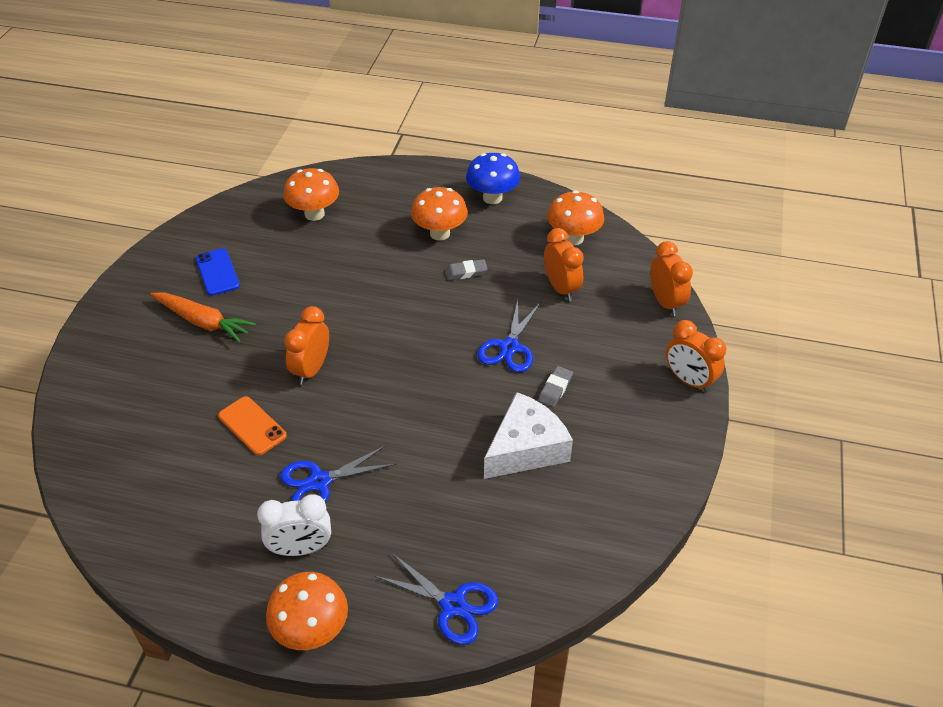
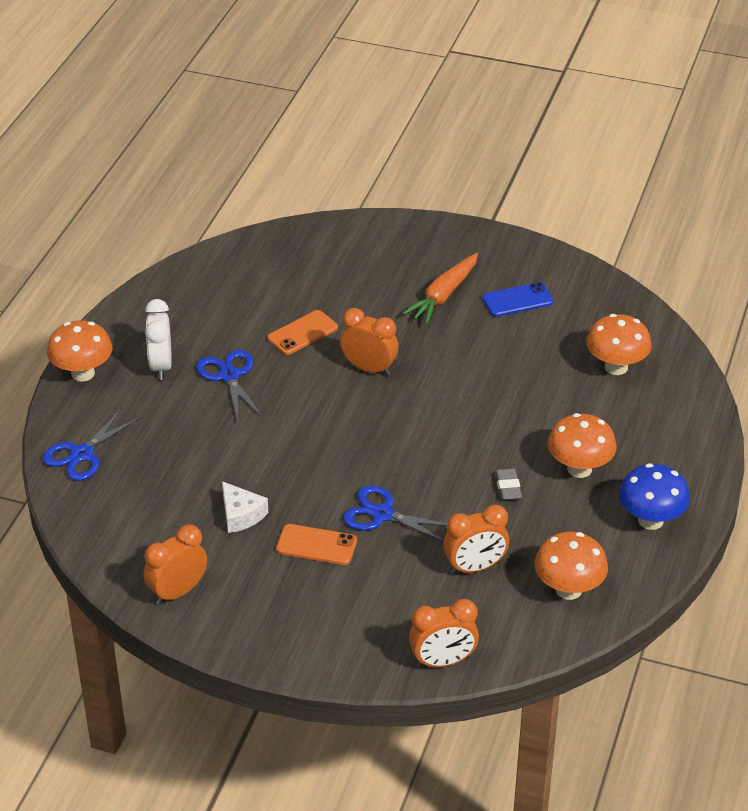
camera: 95 degrees right, 5 degrees down
white cheese [484,392,573,479] -> white cheese [222,481,268,533], size x0.58
grey eraser [538,366,573,407] -> orange phone [276,524,357,565]
orange clock [666,320,726,393] -> orange clock moved to [144,525,207,605]

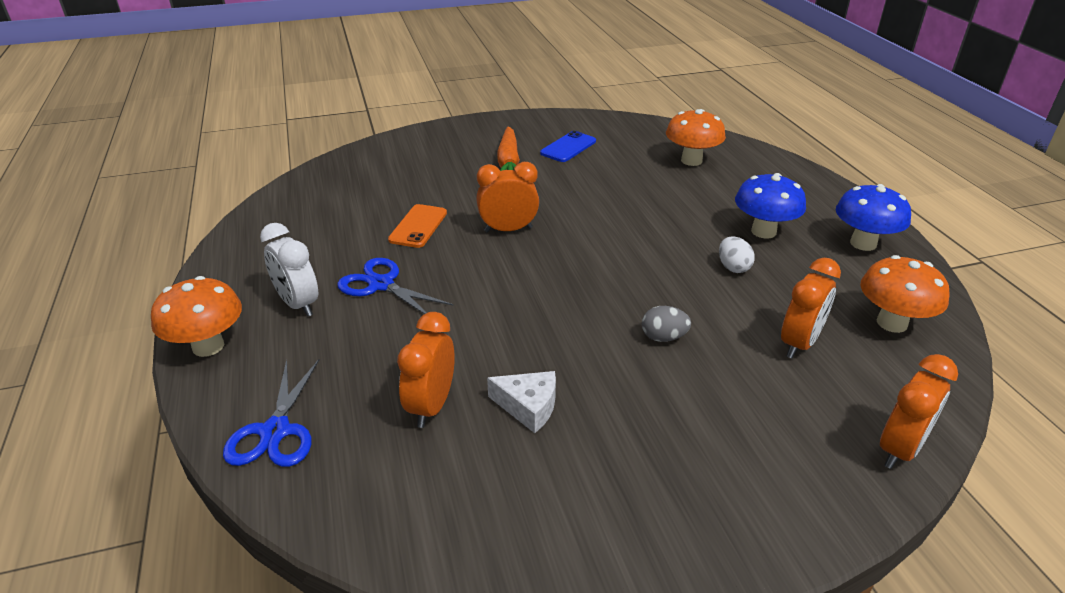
camera: 35 degrees left, 5 degrees down
orange clock [144,525,207,605] -> orange clock moved to [397,312,455,428]
orange phone [276,524,357,565] -> none
blue scissors [343,485,447,542] -> grey egg [642,306,691,342]
grey eraser [495,468,522,500] -> white egg [719,236,755,273]
orange mushroom [548,413,617,478] -> blue mushroom [735,173,806,239]

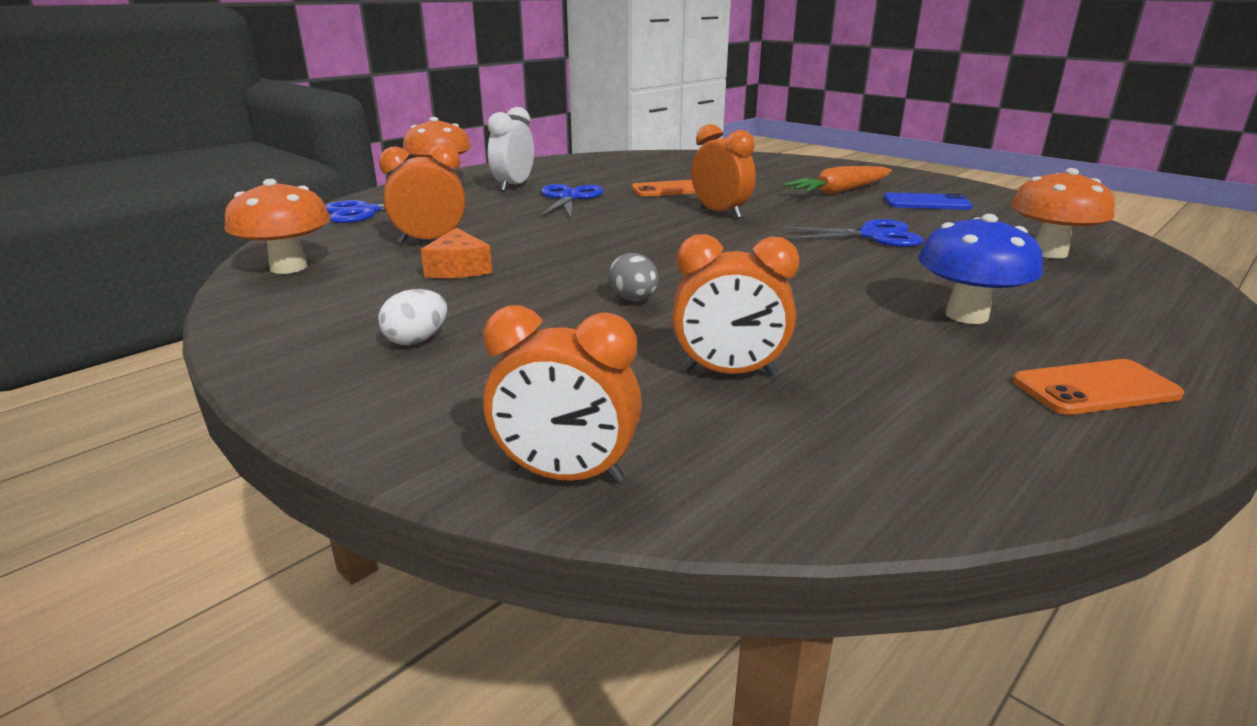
camera: 60 degrees right, 10 degrees down
white cheese [487,371,556,433] -> orange cheese [421,228,492,278]
white egg [719,236,755,273] -> white egg moved to [378,289,447,345]
blue mushroom [836,184,911,251] -> orange phone [1013,359,1184,415]
orange mushroom [860,255,950,333] -> orange mushroom moved to [225,179,330,274]
none -> blue scissors [778,219,923,247]

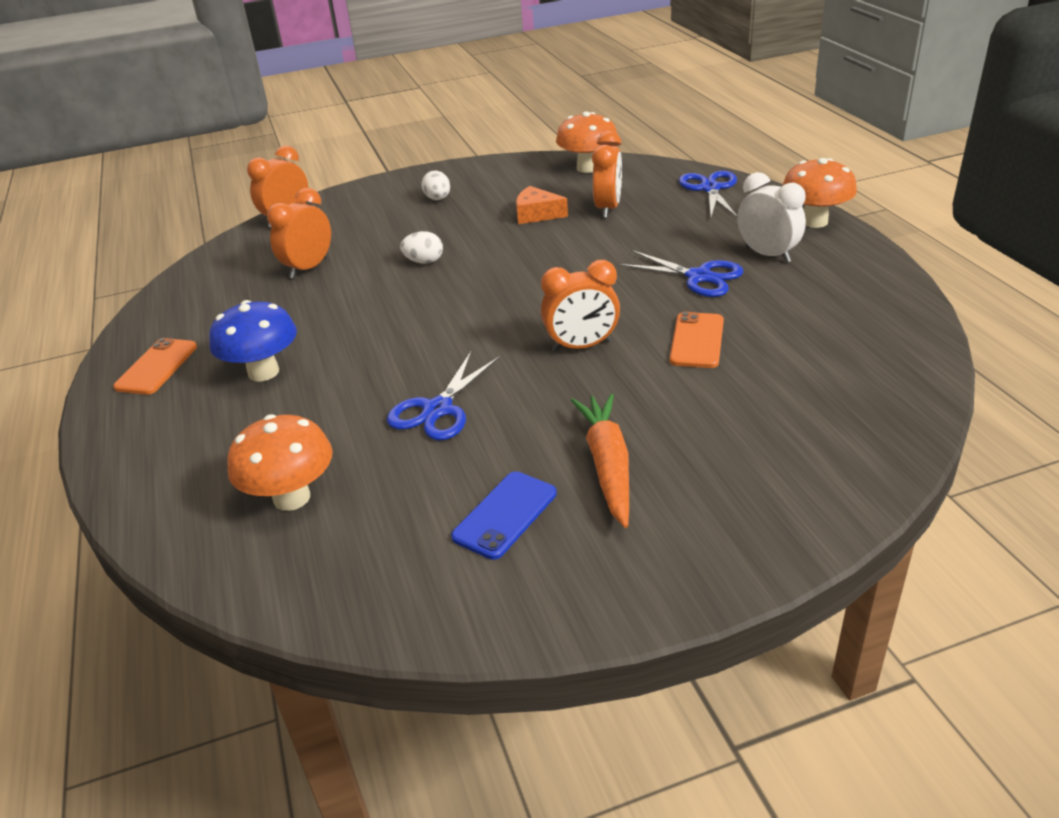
camera: 120 degrees right, 10 degrees up
grey egg [608,253,659,301] -> white egg [400,231,443,264]

